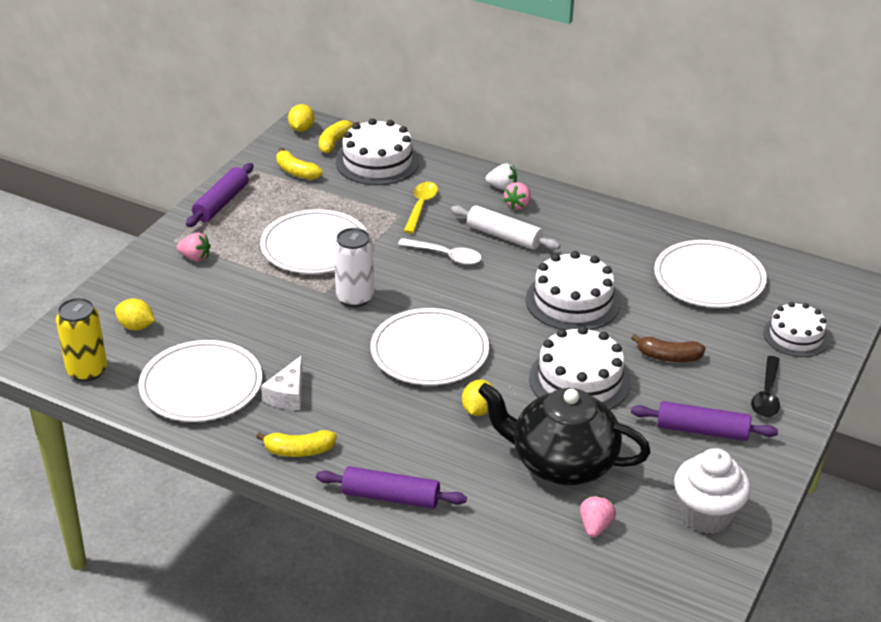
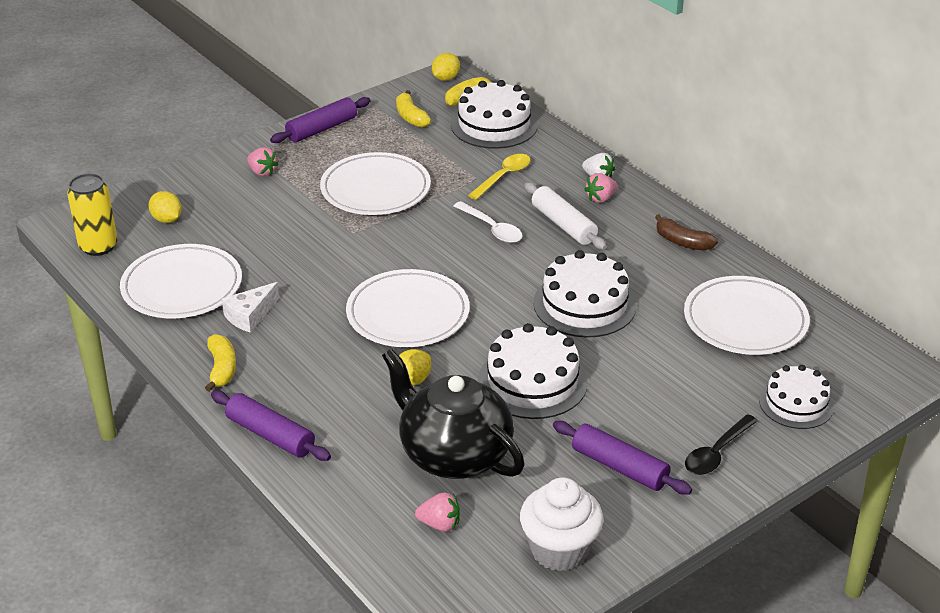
camera: 25 degrees right, 0 degrees up
yellow banana [256,430,337,457] -> yellow banana turned 120 degrees counterclockwise [205,334,236,392]
white can [334,228,374,307] -> none
pink strawberry [580,496,616,538] -> pink strawberry turned 60 degrees clockwise [415,493,460,532]
brown banana [631,334,706,362] -> brown banana moved to [655,214,718,251]

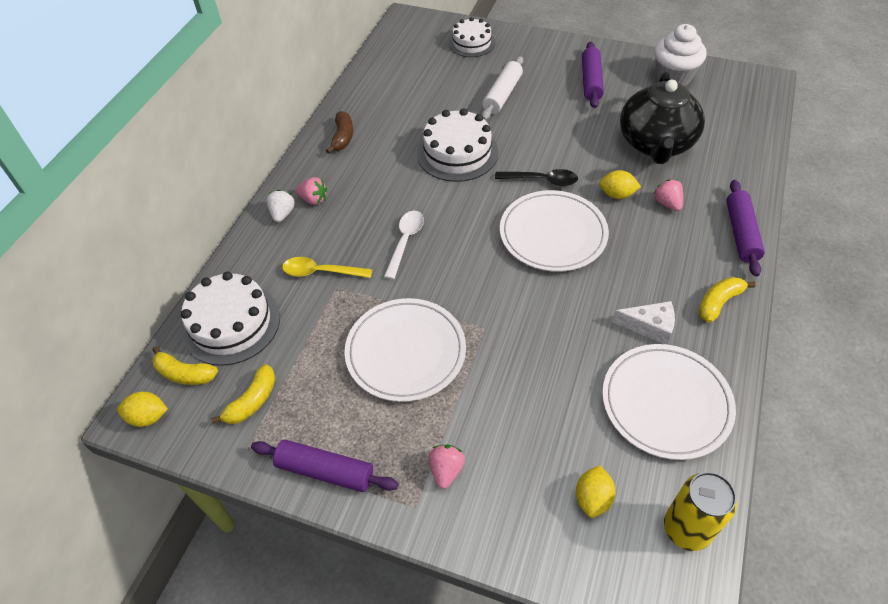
camera: 120 degrees left, 15 degrees up
pink strawberry [415,493,460,532] -> pink strawberry moved to [653,179,683,211]
white cake [478,323,588,419] -> none
white rolling pin [524,182,607,250] -> white rolling pin moved to [481,56,523,120]
white plate [684,276,810,355] -> none
black spoon [685,414,758,475] -> black spoon moved to [495,169,578,186]

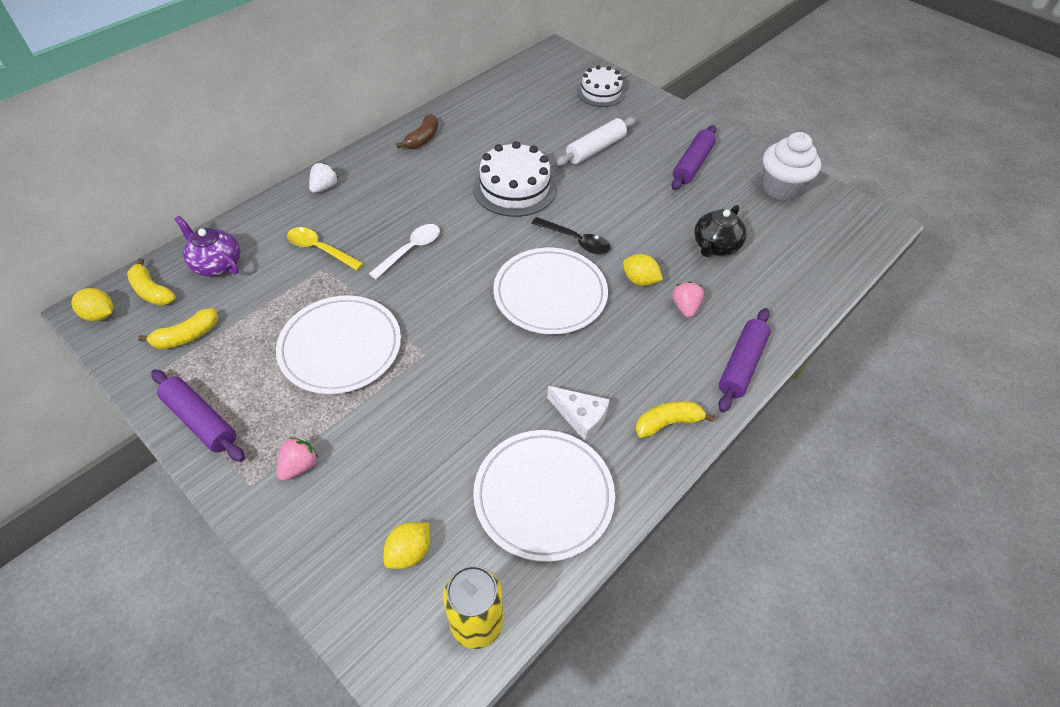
camera: 20 degrees right, 0 degrees up
white cake [181,272,280,366] -> purple teapot [175,216,241,277]
pink strawberry [296,177,327,205] -> none
black teapot [620,71,705,164] -> black teapot [694,205,747,257], size x0.58

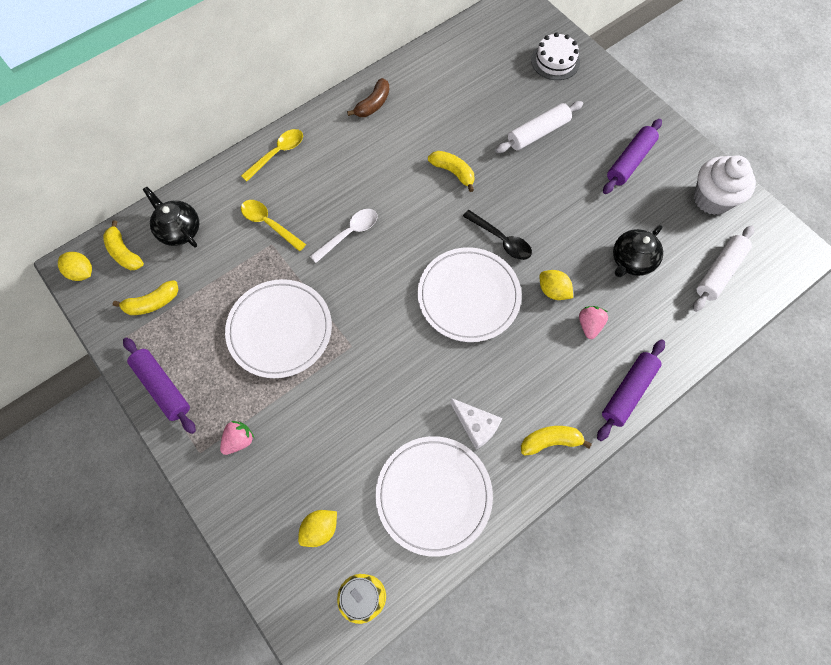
camera: 10 degrees right, 15 degrees up
purple teapot [175,216,241,277] -> black teapot [143,187,199,247]
white strawberry [309,162,339,193] -> yellow spoon [241,129,303,181]
white cake [473,141,557,217] -> yellow banana [428,151,475,192]
none -> white rolling pin [693,225,754,312]

